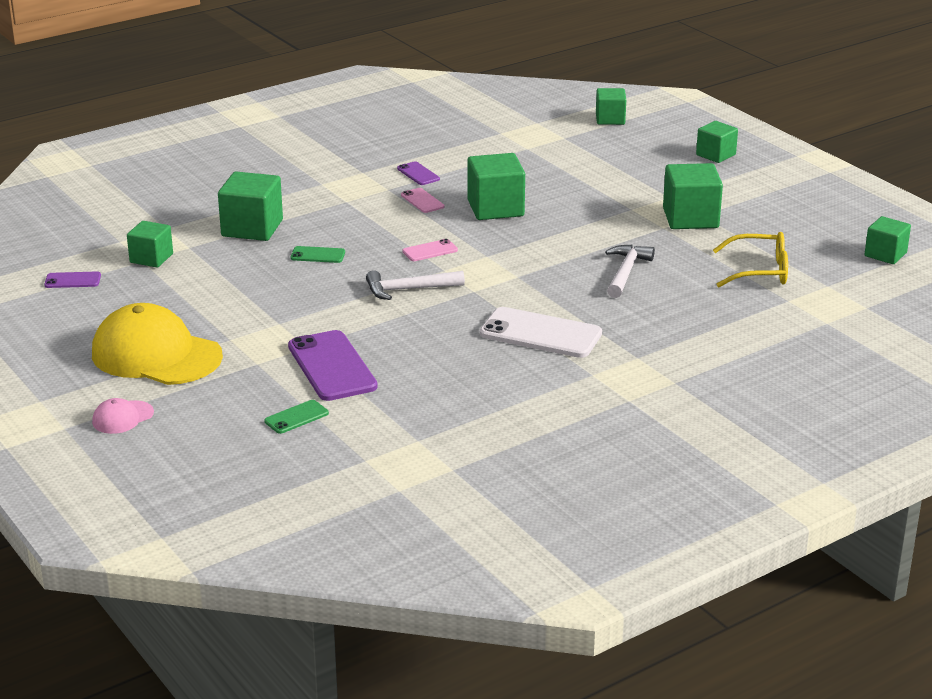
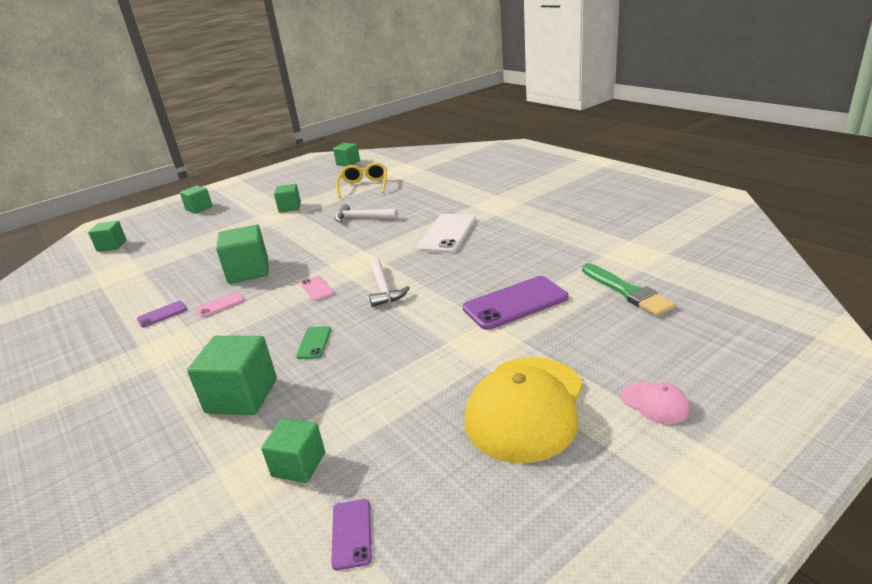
camera: 90 degrees left, 0 degrees up
green phone [264,400,329,434] -> none
green cube [663,163,723,229] -> green cube [274,184,301,213], size x0.64
none -> green brush [582,263,676,316]

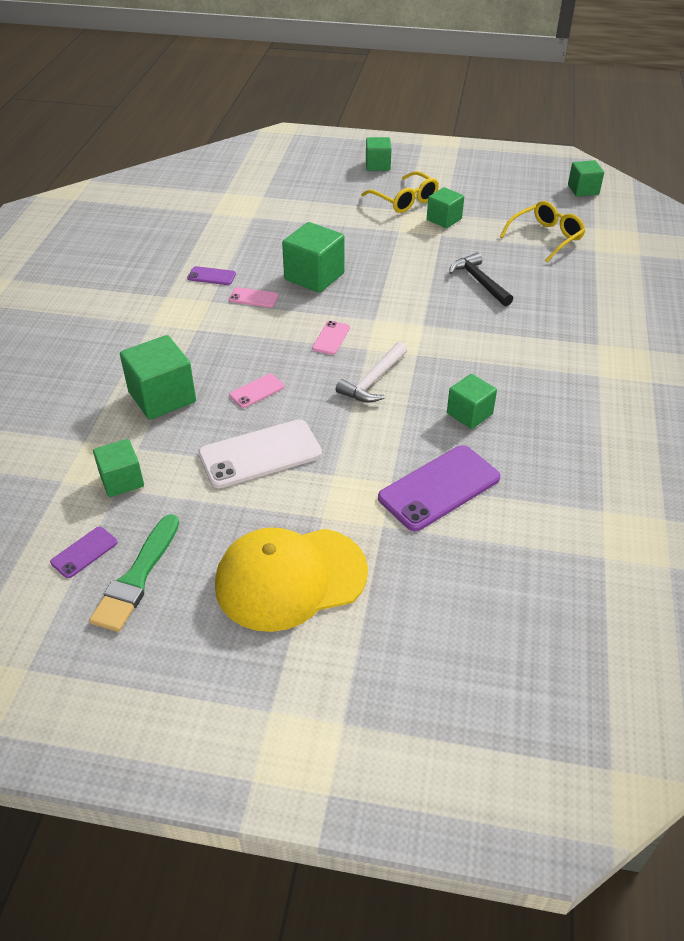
camera: 45 degrees right, 15 degrees up
green cube [88,221,127,252] -> green cube moved to [447,374,497,429]
green phone [296,326,331,359] -> pink phone [229,374,285,408]
white hammer [335,204,398,222] -> black hammer [449,253,513,307]
white phone [417,214,476,253] -> white phone moved to [198,419,322,488]
purple phone [463,276,568,330] -> purple phone turned 60 degrees counterclockwise [378,445,501,531]
green brush [582,263,676,316] -> green brush moved to [89,514,179,632]
pink cap [621,382,689,424] -> none
none -> yellow glasses [361,171,439,213]

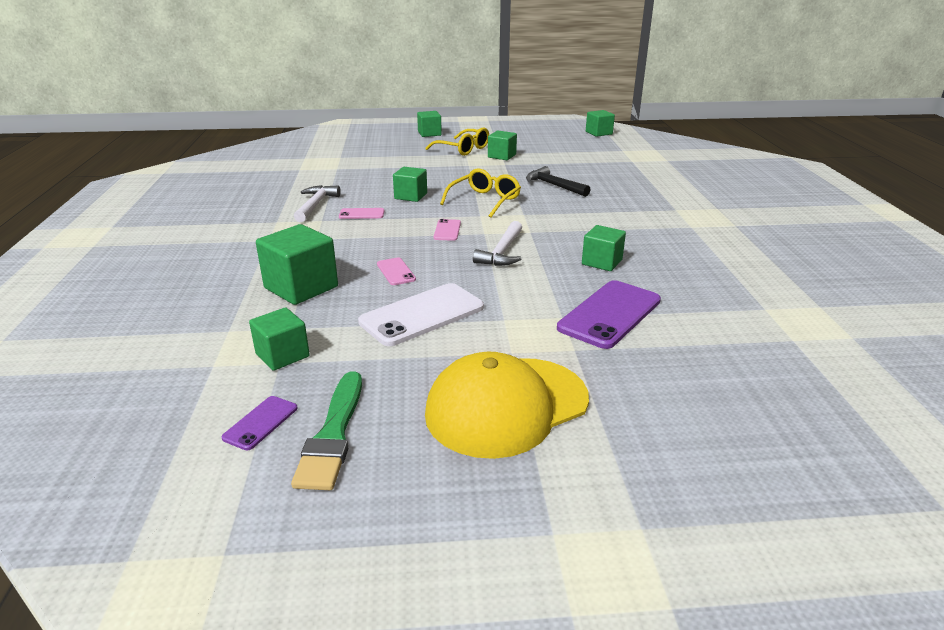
camera: 15 degrees left, 15 degrees down
purple phone [187,266,236,285] -> white hammer [294,185,341,222]
pink phone [229,374,285,408] -> pink phone turned 60 degrees counterclockwise [377,257,416,285]
green cube [282,222,345,293] -> green cube [393,167,427,202], size x0.64
yellow glasses [500,201,586,262] -> yellow glasses moved to [440,169,521,218]

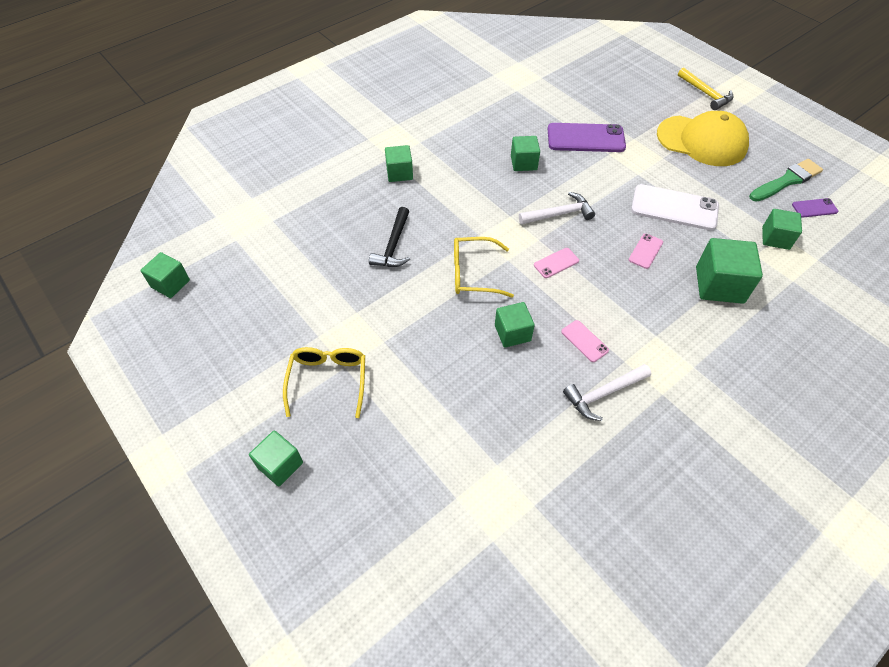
camera: 125 degrees left, 25 degrees up
green cube [488,131,517,160] -> green cube moved to [385,145,413,182]
none -> yellow hammer [678,67,733,110]

